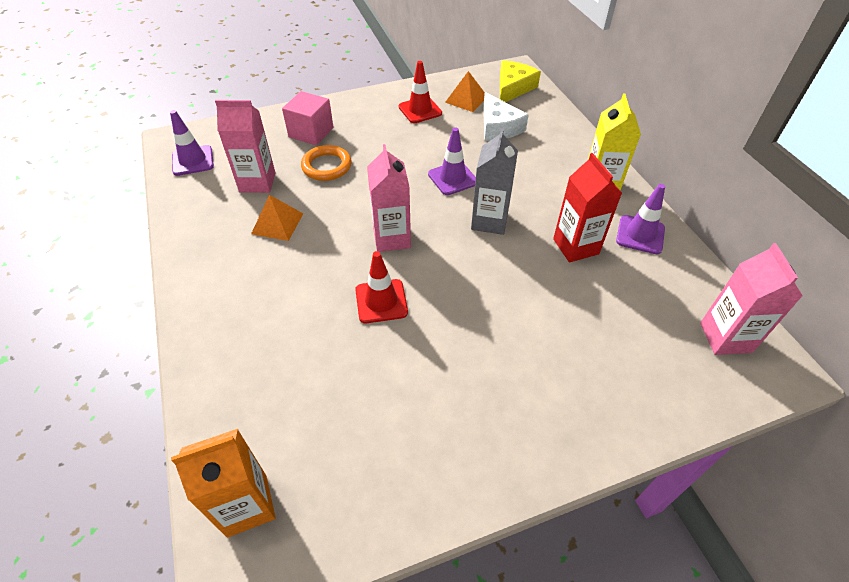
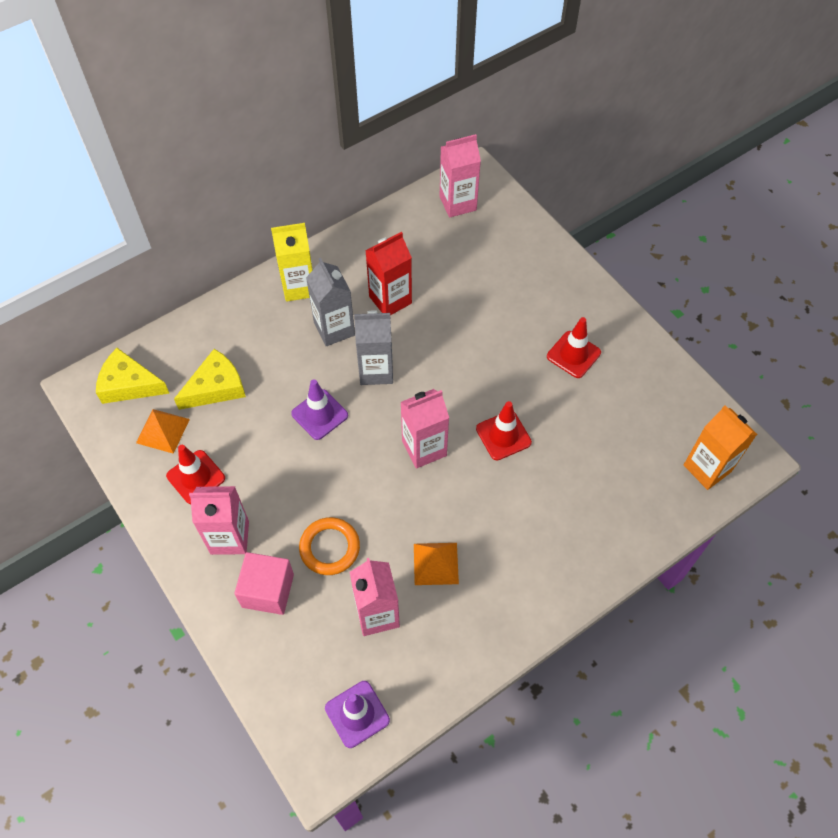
camera: 105 degrees left, 10 degrees up
white cheese [483,92,529,141] -> yellow cheese [174,349,246,410]
purple traffic cone [616,184,665,254] -> none
none -> pink carton [189,486,249,555]
none -> grey carton [306,258,355,346]
none -> red traffic cone [547,317,601,378]

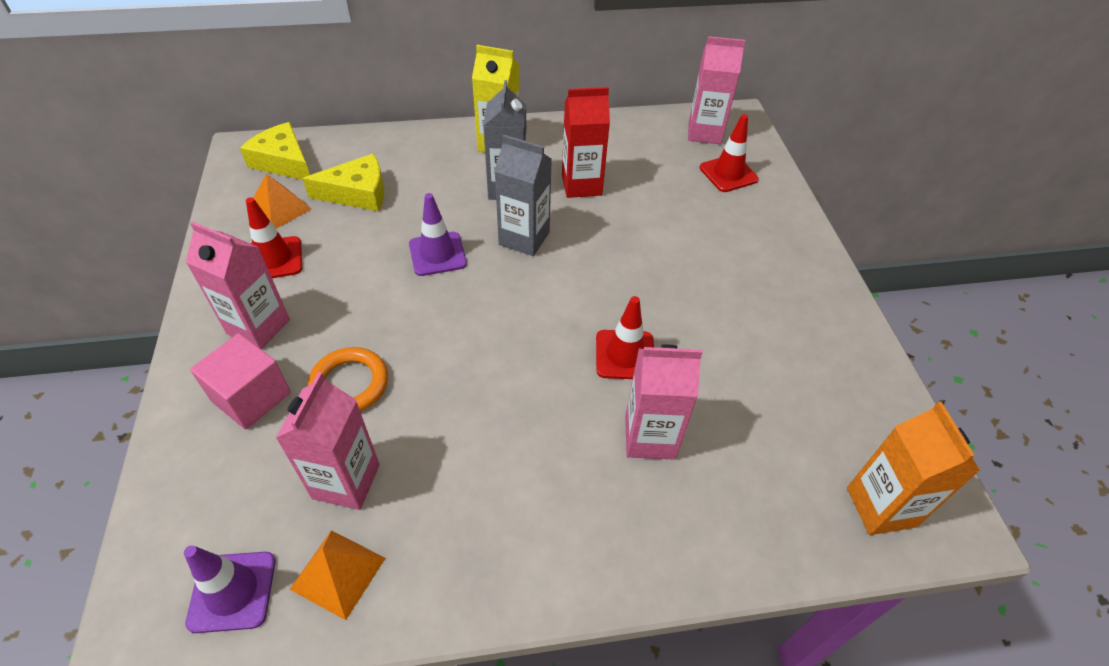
camera: 25 degrees right, 10 degrees down
pink carton [401,389,449,469] -> pink carton moved to [625,345,703,460]
orange pyramid [414,543,459,585] -> orange pyramid moved to [290,530,386,620]
red traffic cone [547,317,601,378] -> red traffic cone moved to [699,114,759,192]

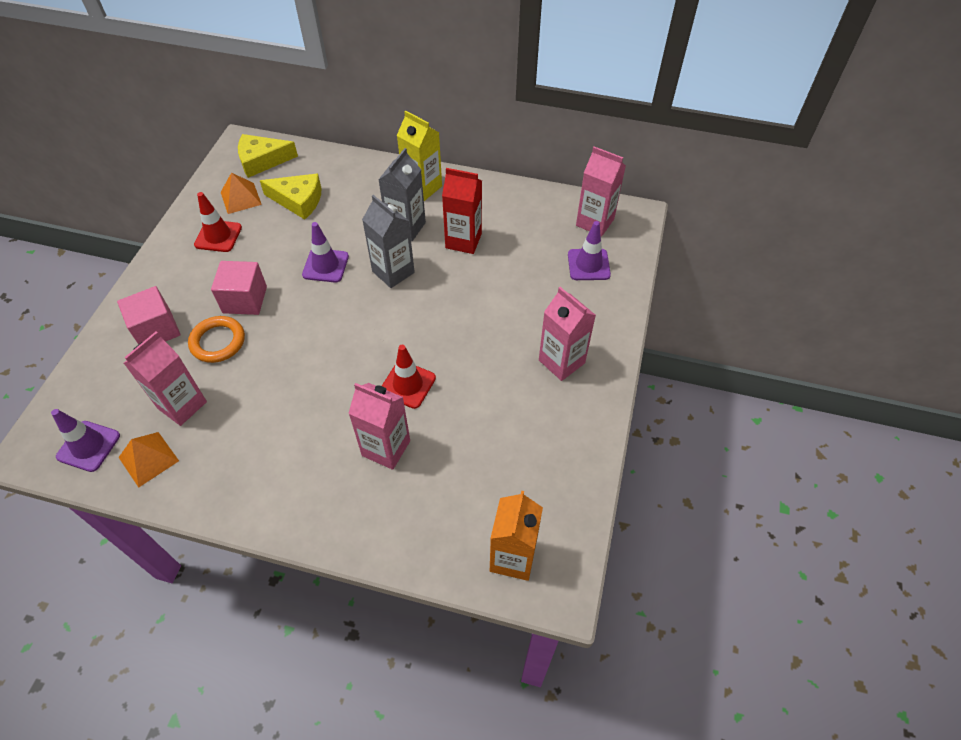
camera: 25 degrees right, 5 degrees up
pink carton [186,221,290,349] -> pink carton moved to [539,287,596,381]
yellow cheese [240,122,310,180] -> yellow cheese turned 75 degrees counterclockwise [238,134,298,178]
red traffic cone [699,114,759,192] -> purple traffic cone [568,221,611,280]
none -> pink cube [211,261,267,315]

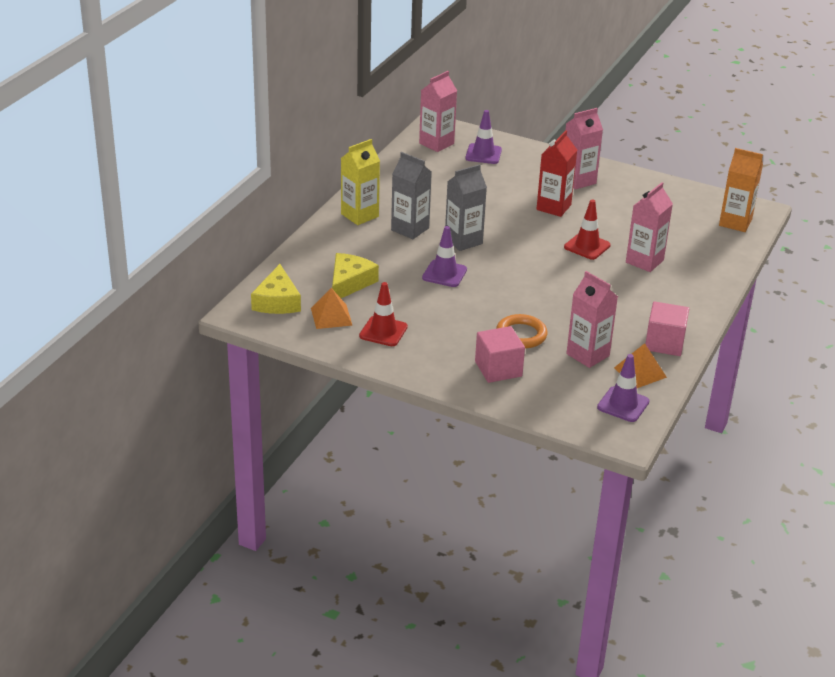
camera: 80 degrees left, 20 degrees down
pink cube [211,261,267,315] -> pink cube moved to [645,302,689,356]
red carton [442,168,482,254] -> red carton moved to [537,130,577,217]

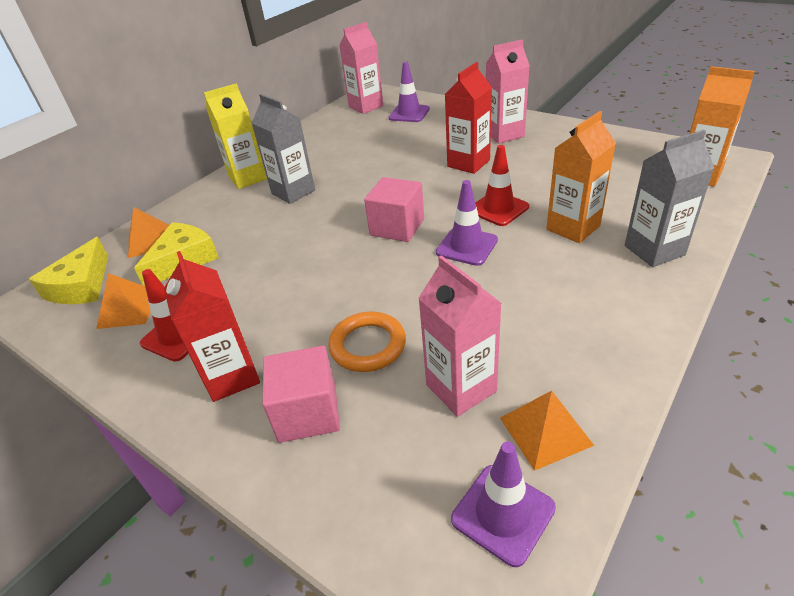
camera: 15 degrees right, 5 degrees up
purple traffic cone [422,226,467,287] -> purple traffic cone moved to [436,180,498,266]
grey carton [445,164,487,251] -> grey carton moved to [625,130,714,267]
pink carton [626,182,673,272] -> orange carton [546,111,616,243]
pink cube [645,302,689,356] -> pink cube moved to [364,177,424,242]
none -> orange pyramid [128,207,169,258]
none -> red carton [164,251,260,402]

